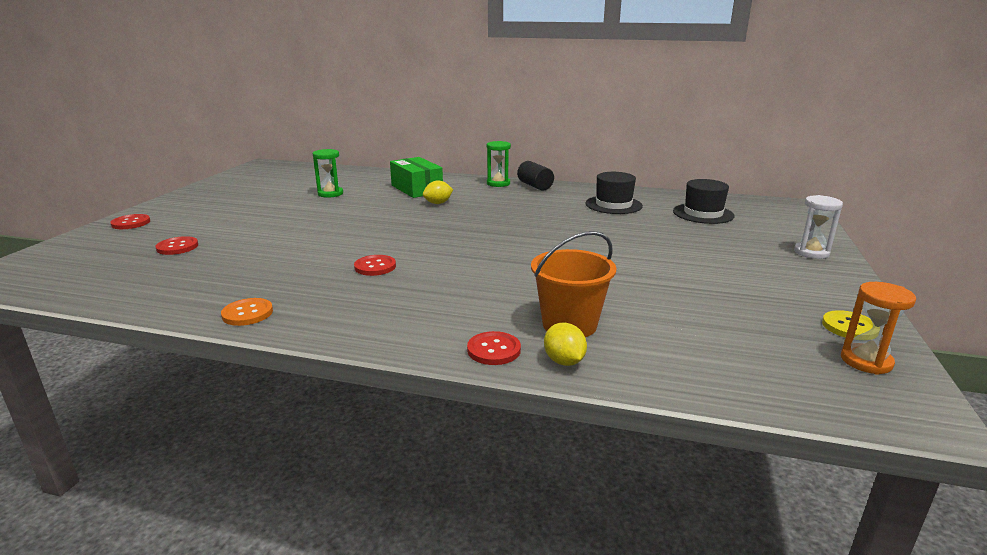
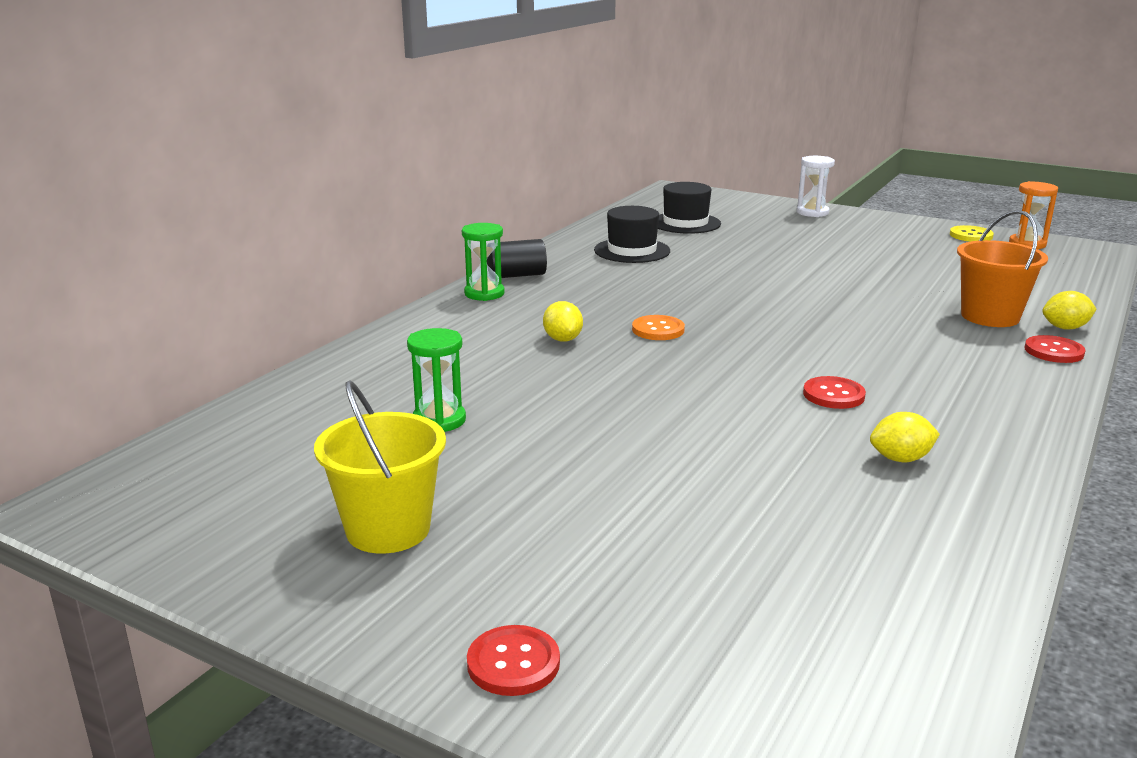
camera: 75 degrees left, 0 degrees up
red button [156,236,198,255] -> none
orange button [221,298,273,326] -> orange button moved to [632,315,685,340]
green box [390,157,443,198] -> none
none -> yellow bucket [314,380,446,554]
none -> yellow lemon [870,412,940,462]

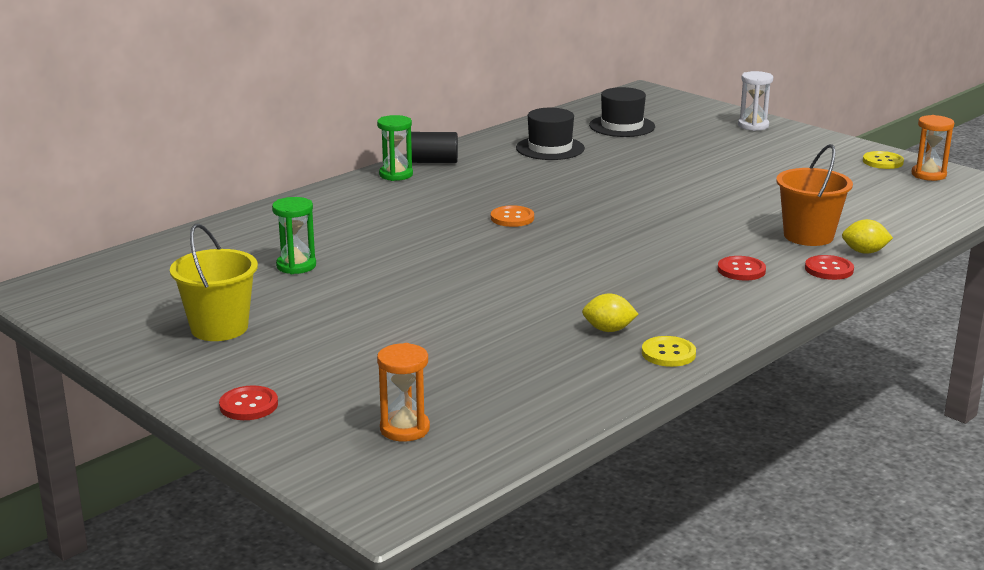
camera: 15 degrees right, 0 degrees up
yellow lemon [543,301,583,342] -> none
red button [803,376,866,409] -> red button moved to [718,256,766,281]
none -> orange hourglass [377,343,430,442]
none -> yellow button [642,336,696,367]

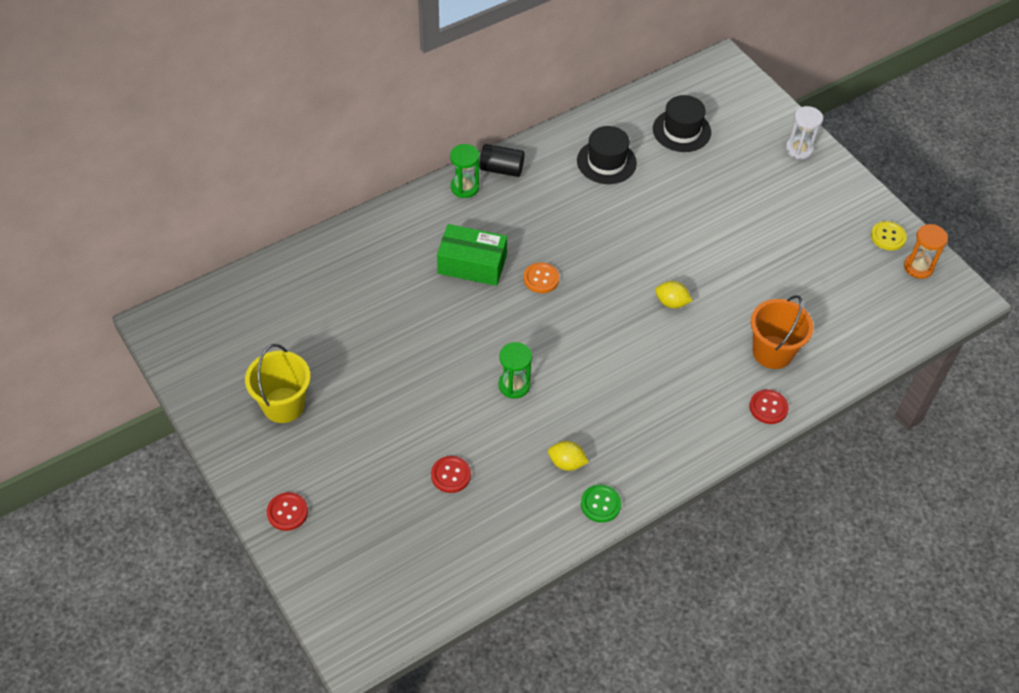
camera: 10 degrees right, 30 degrees up
green hourglass [272,197,316,274] -> green hourglass moved to [499,342,532,399]
orange hourglass [377,343,430,442] -> none
yellow button [642,336,696,367] -> green button [581,485,621,523]
red button [718,256,766,281] -> red button moved to [431,456,471,493]
yellow lemon [842,219,893,254] -> yellow lemon moved to [655,281,693,308]
none -> green box [437,224,507,286]

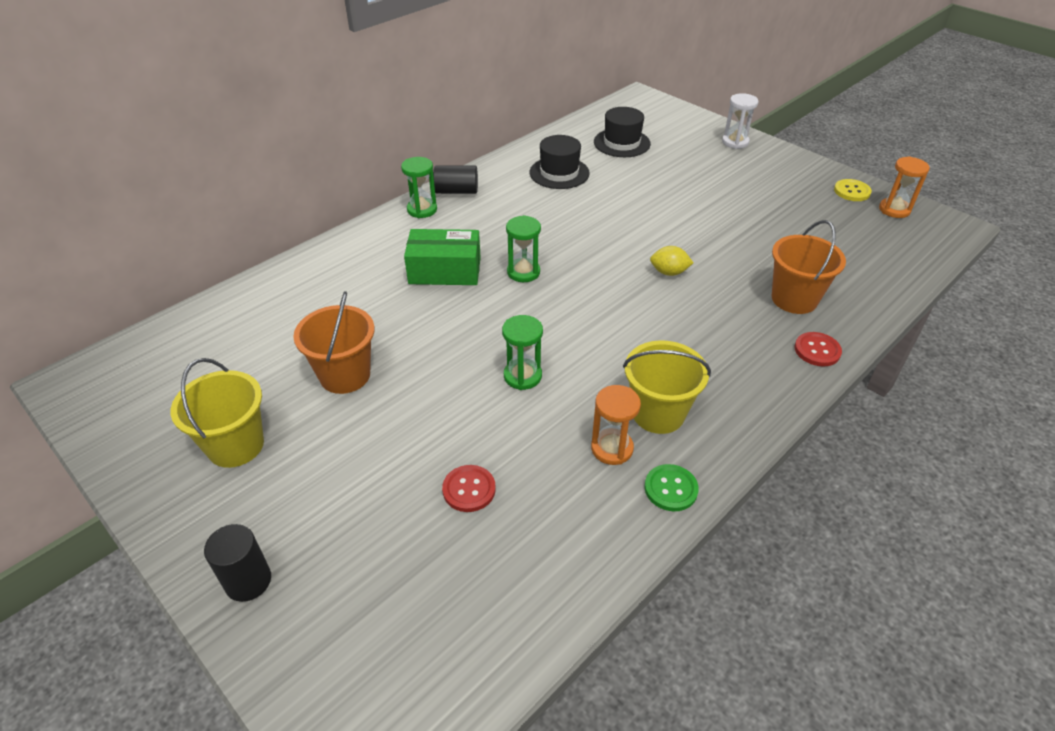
camera: 10 degrees left, 10 degrees down
red button [267,492,308,531] -> black cylinder [204,524,271,602]
orange button [523,262,559,293] -> green hourglass [506,215,541,282]
yellow lemon [548,441,589,471] -> orange hourglass [591,385,641,465]
none -> orange bucket [293,291,375,394]
none -> yellow bucket [623,340,711,434]

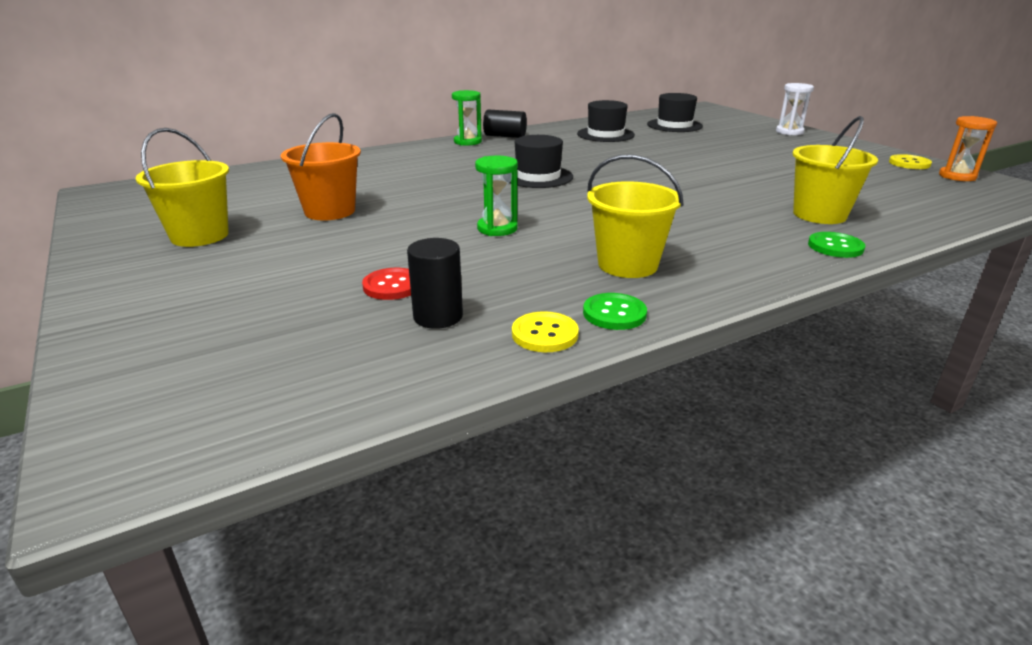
camera: 15 degrees right, 15 degrees down
black cylinder [204,524,271,602] -> black cylinder moved to [407,238,463,329]
green box [404,229,481,285] -> none
green hourglass [506,215,541,282] -> black hat [510,135,573,188]
orange hourglass [591,385,641,465] -> none
yellow lemon [650,246,693,276] -> none
orange bucket [772,220,846,314] -> yellow bucket [792,116,878,224]
red button [795,332,842,366] -> green button [808,232,865,258]
none -> yellow button [512,311,579,352]

